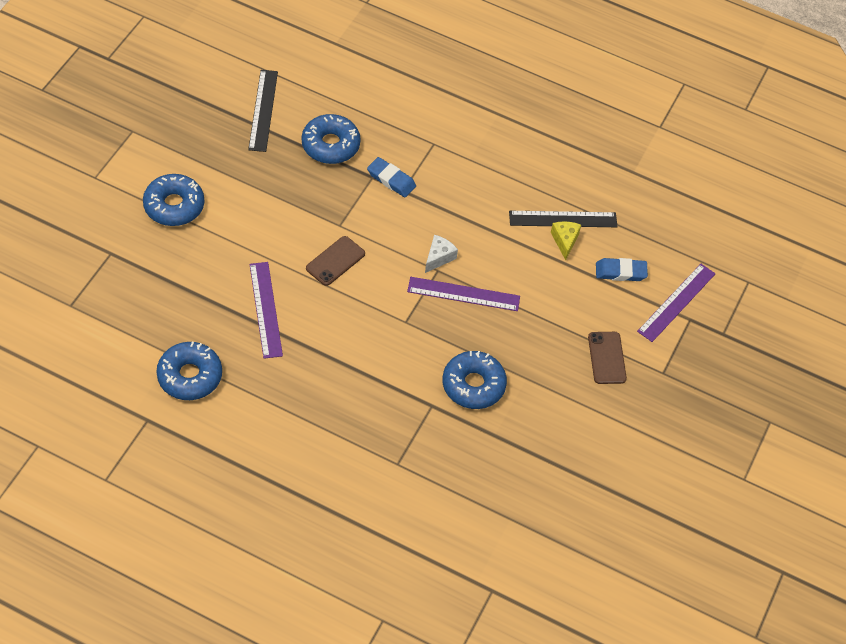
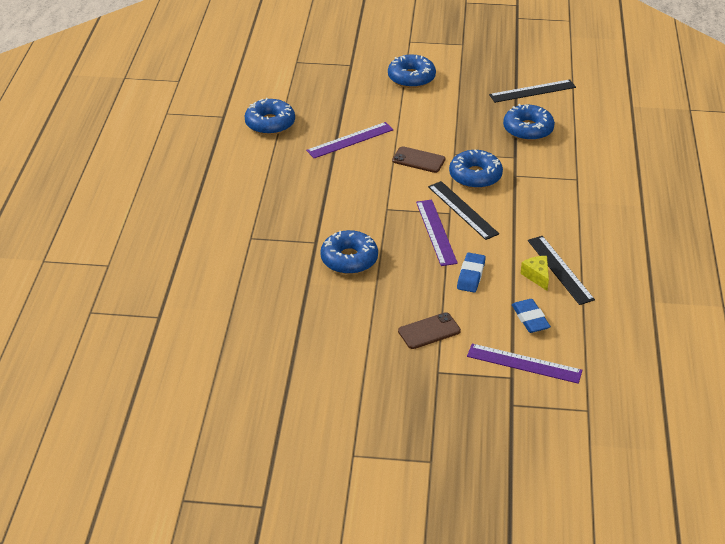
camera: 75 degrees right, 15 degrees down
blue eraser [367,157,416,197] -> blue eraser moved to [457,253,486,292]
white cheese [425,235,458,273] -> black ruler [428,181,499,240]
yellow cheese [551,221,581,260] -> yellow cheese turned 90 degrees counterclockwise [520,256,549,291]
none -> blue donut [449,149,503,189]

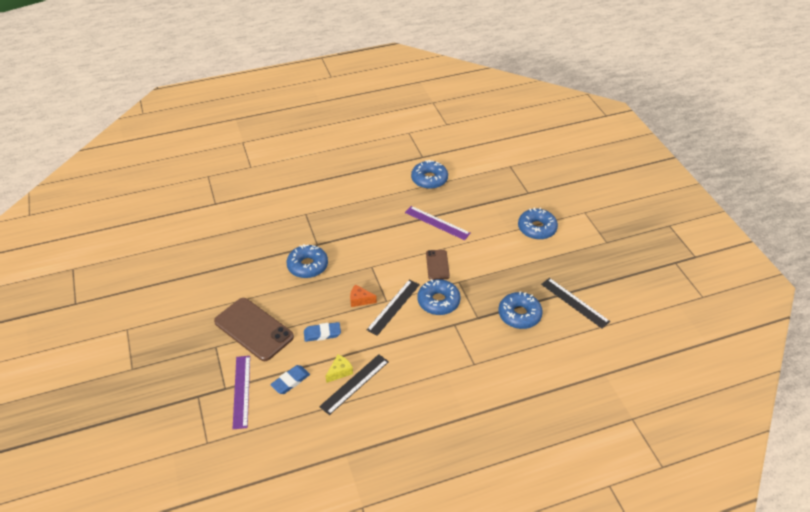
camera: 65 degrees right, 5 degrees up
brown phone [398,312,461,349] -> brown phone [214,298,294,361], size x1.87
purple ruler [416,200,458,266] -> orange cheese [350,284,377,307]

